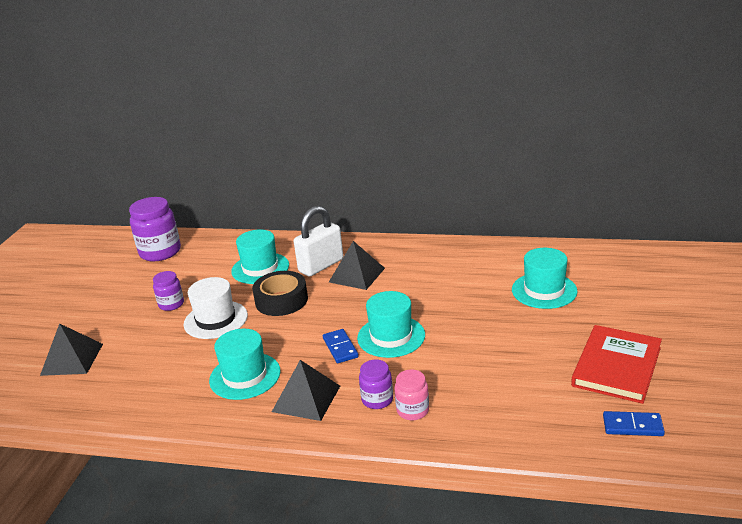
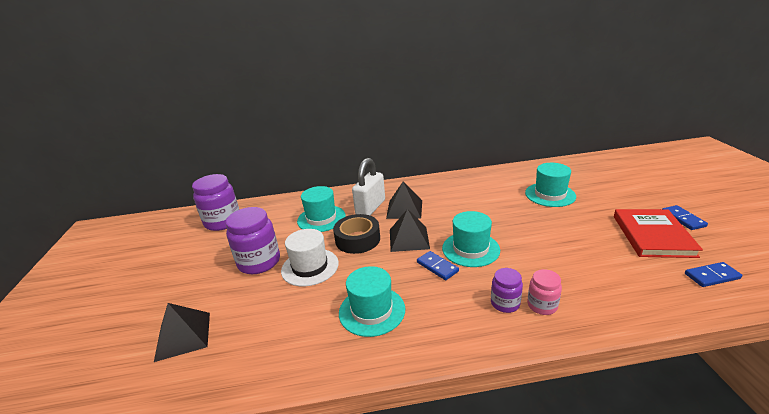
camera: 20 degrees left, 0 degrees up
purple jar [153,271,184,311] -> purple jar [225,207,280,274], size x1.82
black pyramid [272,360,340,421] -> black pyramid moved to [390,209,430,252]
none -> blue domino [663,205,708,230]

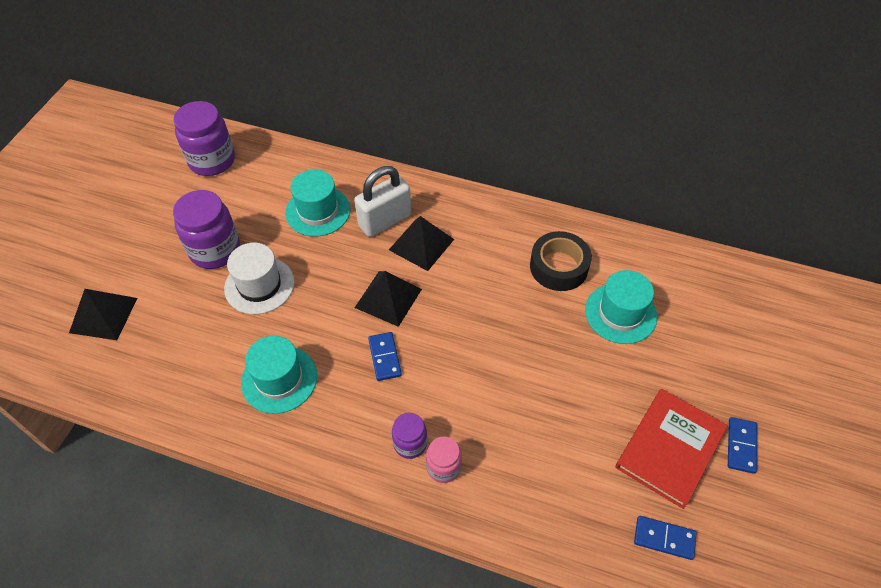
camera: 25 degrees right, 25 degrees up
black tape [333,214,380,254] -> black tape moved to [530,231,592,291]
turquoise hat [442,211,500,267] -> none

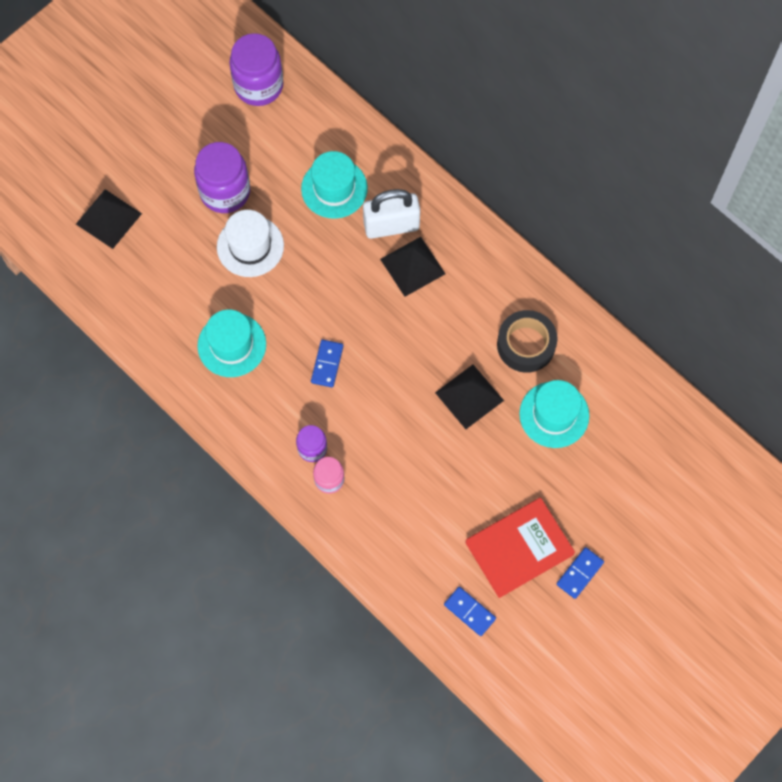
camera: 25 degrees right, 15 degrees up
black pyramid [354,271,422,327] -> black pyramid moved to [435,365,504,429]

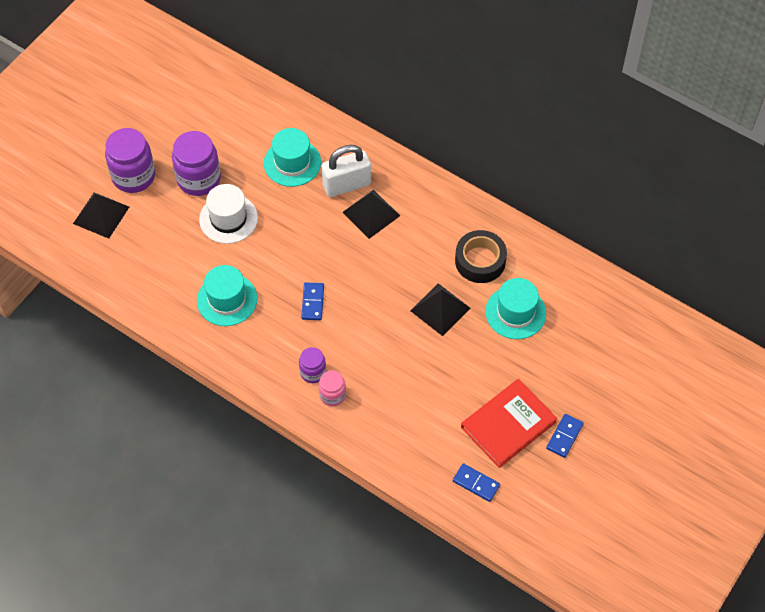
camera: 10 degrees left, 10 degrees down
purple jar [229,33,284,106] -> purple jar moved to [105,128,155,193]

